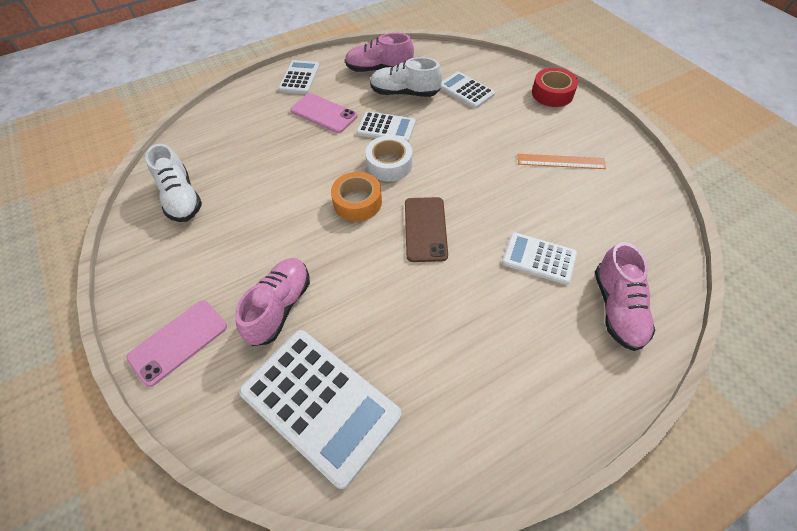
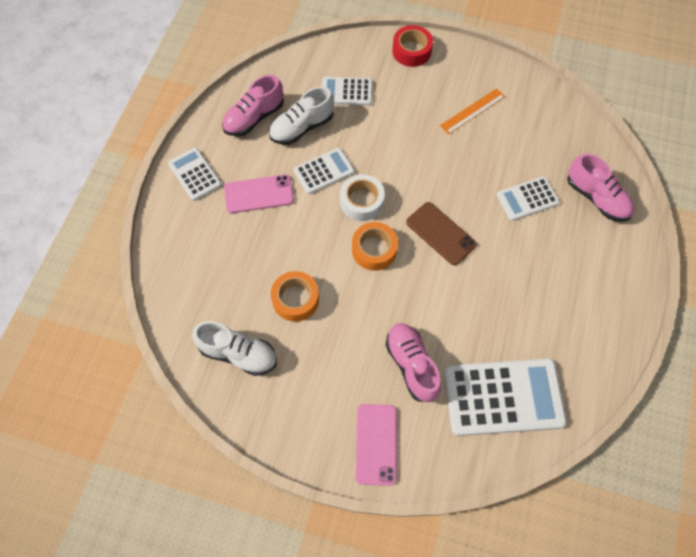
camera: 45 degrees left, 10 degrees up
none -> orange tape [271,271,319,322]

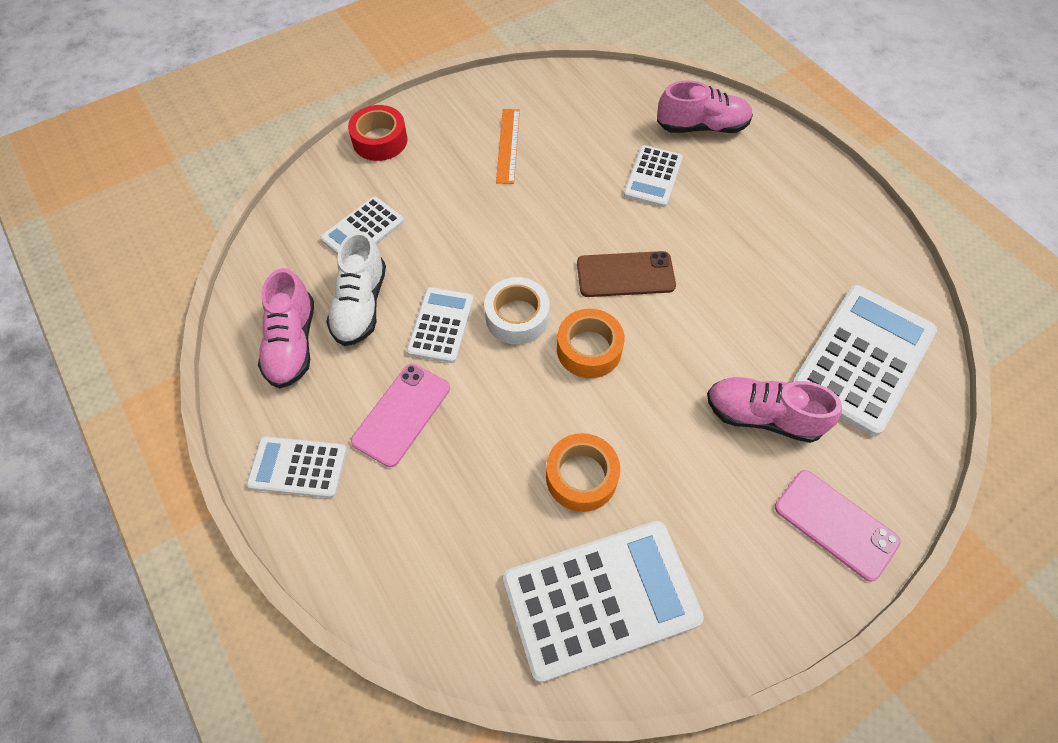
camera: 50 degrees left, 5 degrees down
white shoe [192,321,277,376] -> white calculator [503,521,704,683]

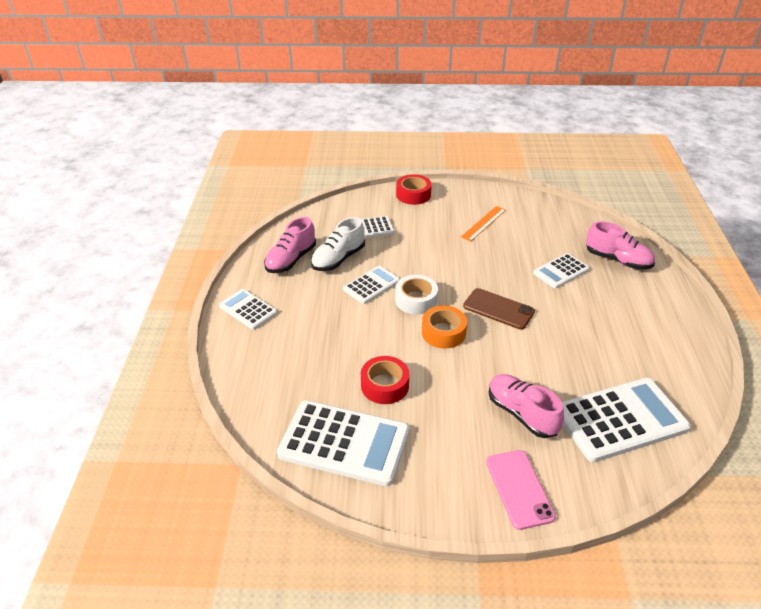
camera: 35 degrees right, 20 degrees down
pink phone [351,363,450,467] -> none
orange tape [546,433,620,512] -> red tape [361,356,409,404]

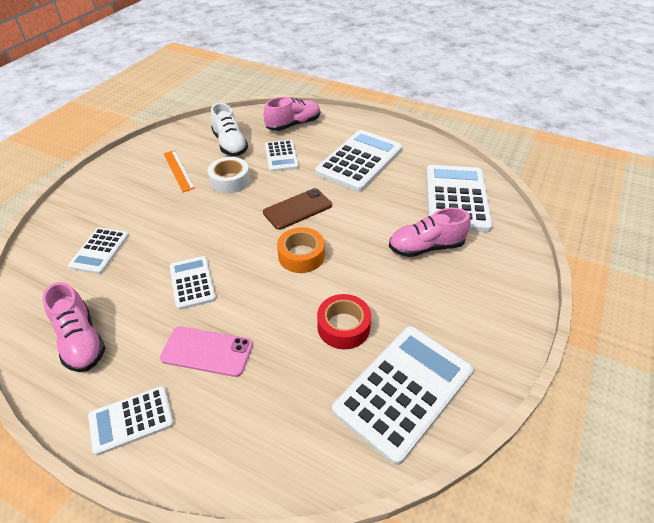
camera: 65 degrees left, 5 degrees up
white shoe [311,217,365,271] -> white shoe moved to [211,103,248,156]
white tape [395,275,438,315] -> white tape moved to [208,157,250,194]
red tape [396,174,432,205] -> none
pink phone [486,450,556,530] -> pink phone moved to [160,326,253,377]
none -> white calculator [315,130,403,192]

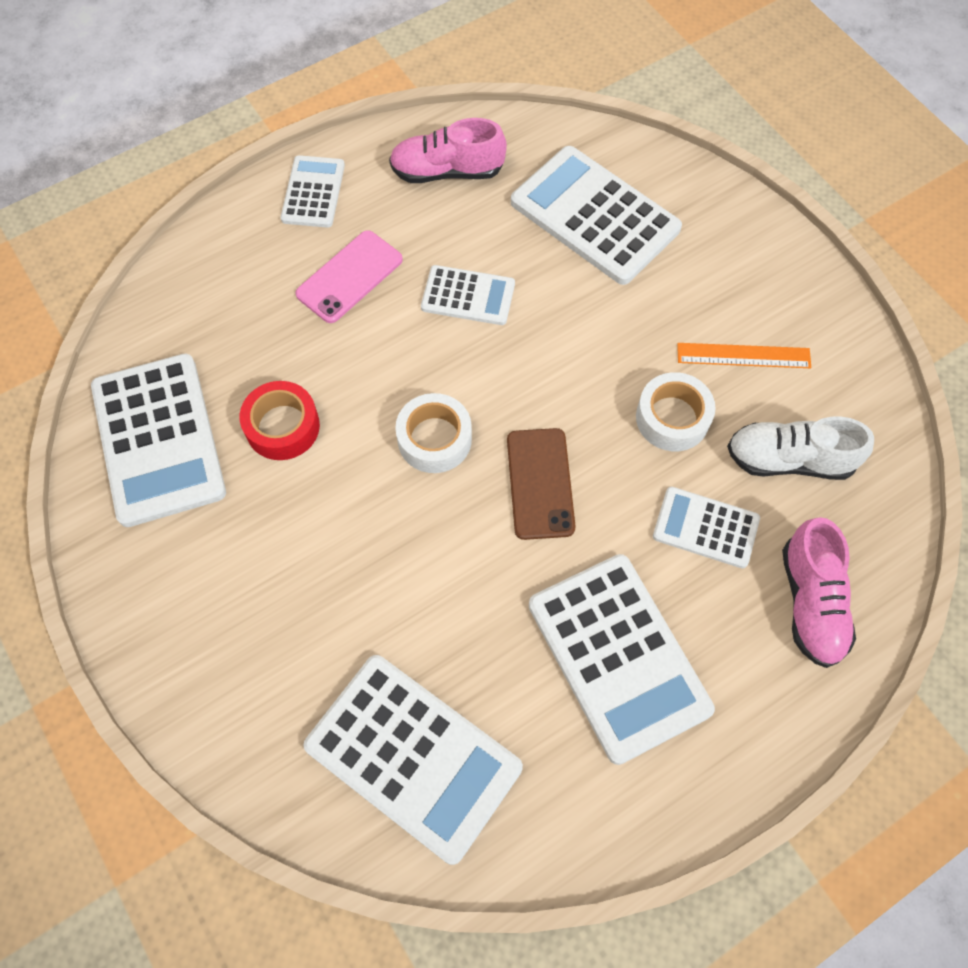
camera: 120 degrees right, 20 degrees up
white calculator [68,227,129,274] -> white calculator [511,146,682,285], size x1.82
orange tape [277,227,325,273] -> white tape [395,393,472,473]
pink shoe [389,208,471,257] -> none

